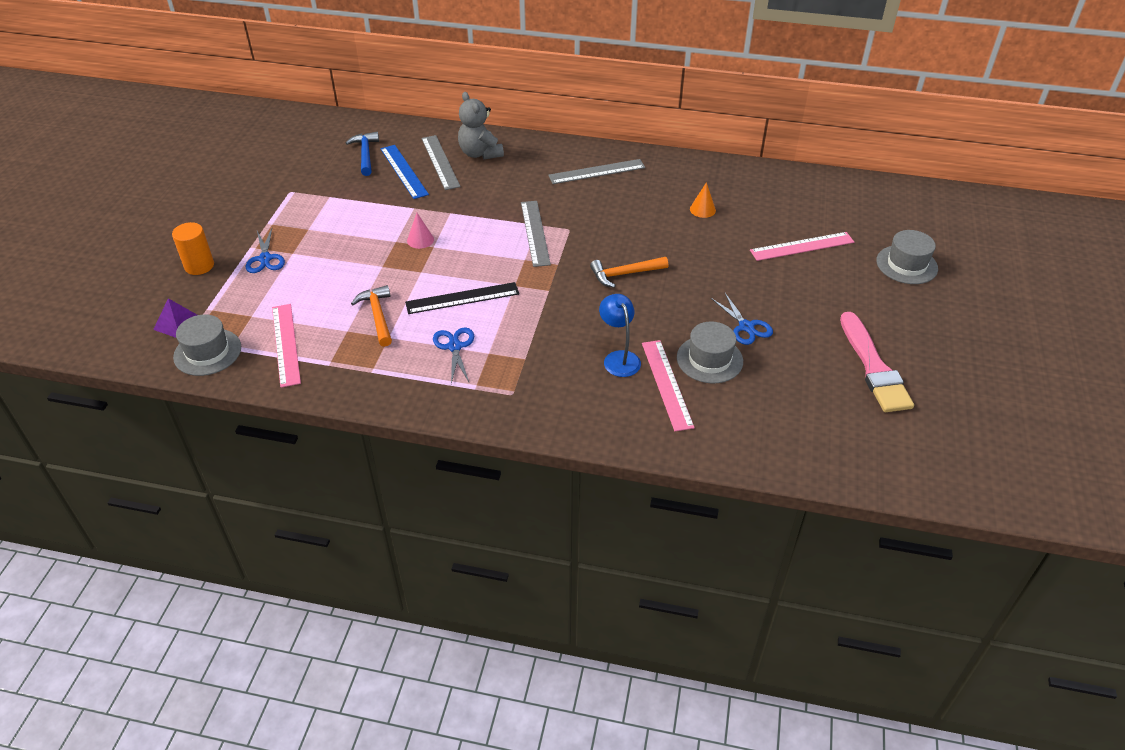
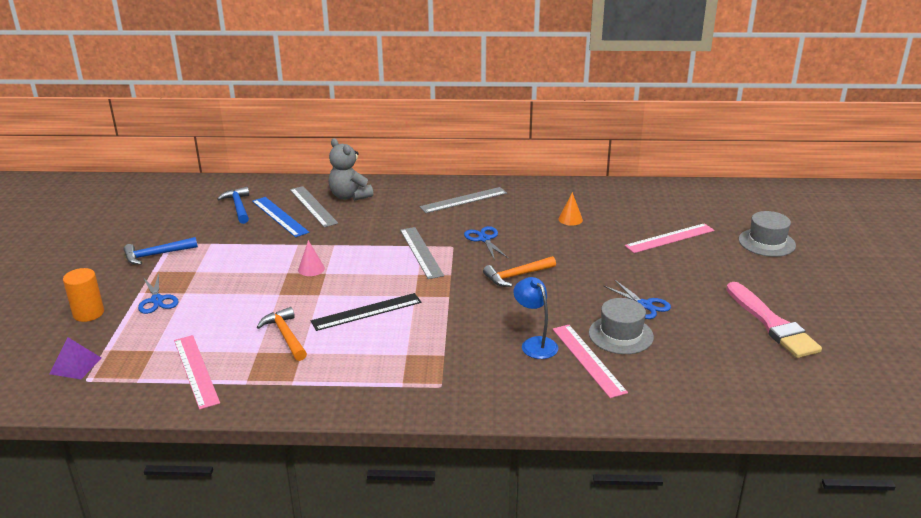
camera: 10 degrees left, 15 degrees down
grey hat [173,314,241,376] -> none
blue scissors [433,327,474,384] -> blue scissors moved to [464,226,508,260]
none -> blue hammer [124,237,198,265]

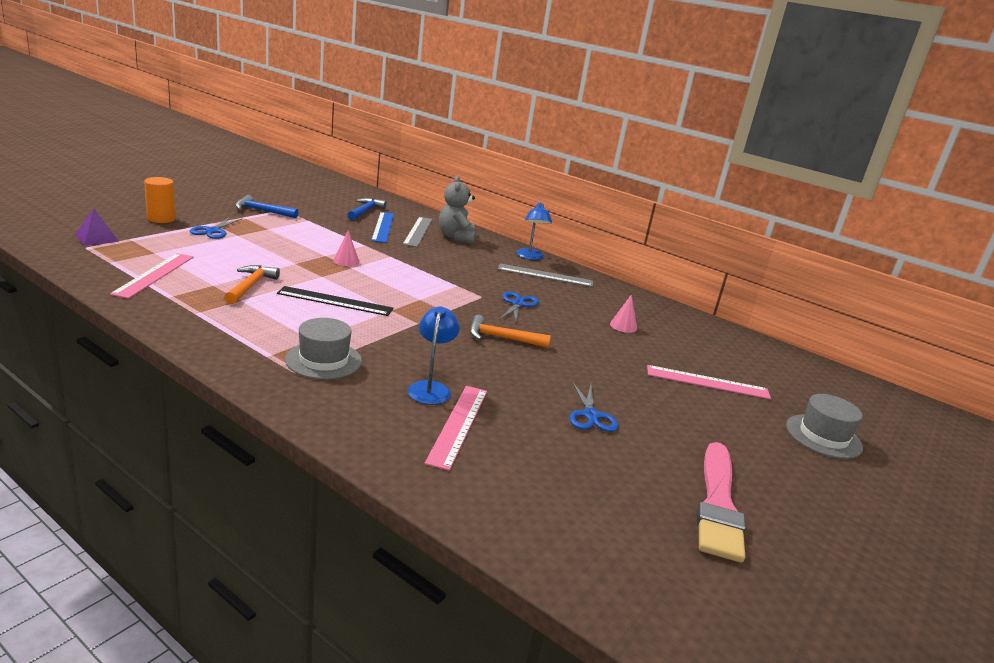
camera: 30 degrees right, 5 degrees down
grey ruler [400,227,444,279] -> none
orange cone [558,192,583,226] -> pink cone [610,295,637,333]
grey hat [589,298,654,354] -> grey hat moved to [285,318,362,380]
none -> blue lamp [516,202,552,260]

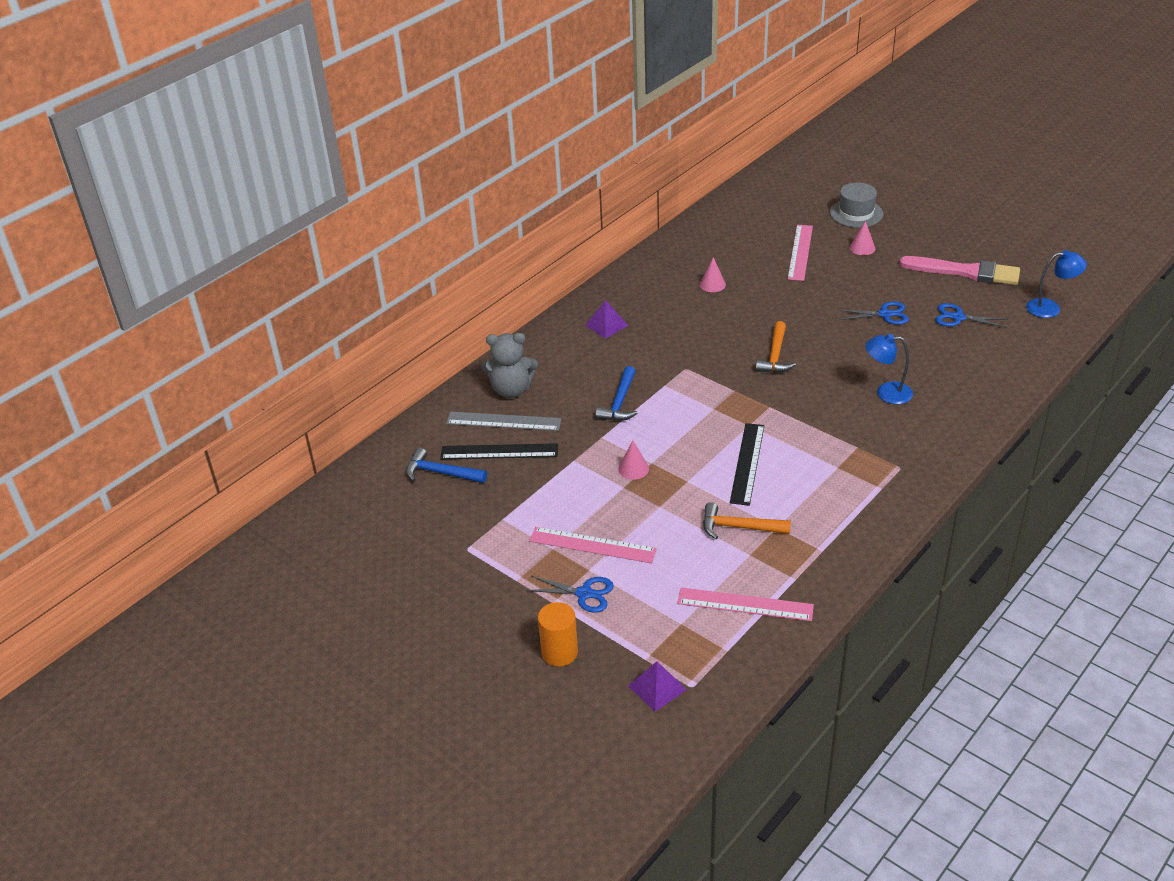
camera: 80 degrees left, 15 degrees up
blue hammer [235,195,298,218] -> blue hammer moved to [595,366,638,421]
grey hat [285,318,362,380] -> none
blue ruler [371,212,394,243] -> black ruler [440,443,558,459]
pink ruler [424,386,487,471] -> pink ruler moved to [529,527,657,563]
grey ruler [498,263,593,287] -> purple pyramid [585,300,629,339]
blue scissors [500,292,539,324] -> blue scissors moved to [935,303,1008,328]
blue lamp [516,202,552,260] -> blue lamp moved to [1026,250,1087,318]
none -> pink cone [850,221,875,255]

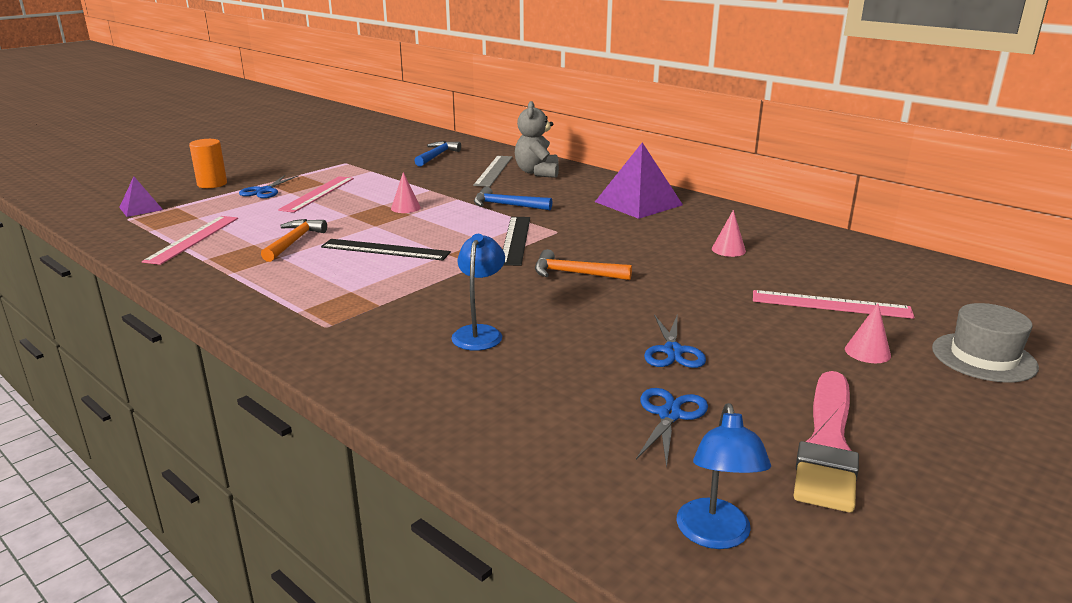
camera: 90 degrees right, 15 degrees down
black ruler [440,443,558,459] -> black ruler moved to [503,217,530,266]
purple pyramid [585,300,629,339] -> purple pyramid [595,142,683,219], size x1.86

